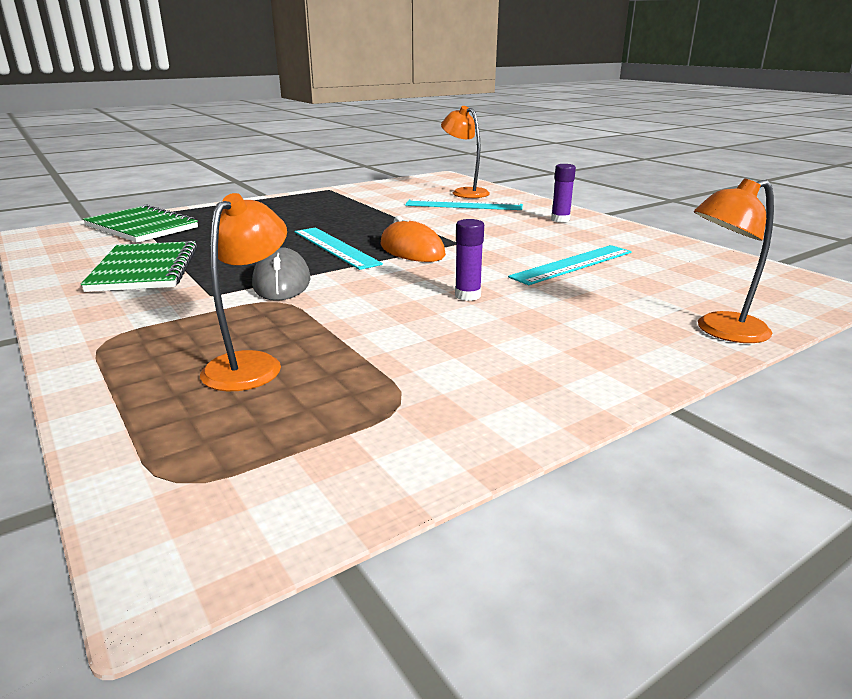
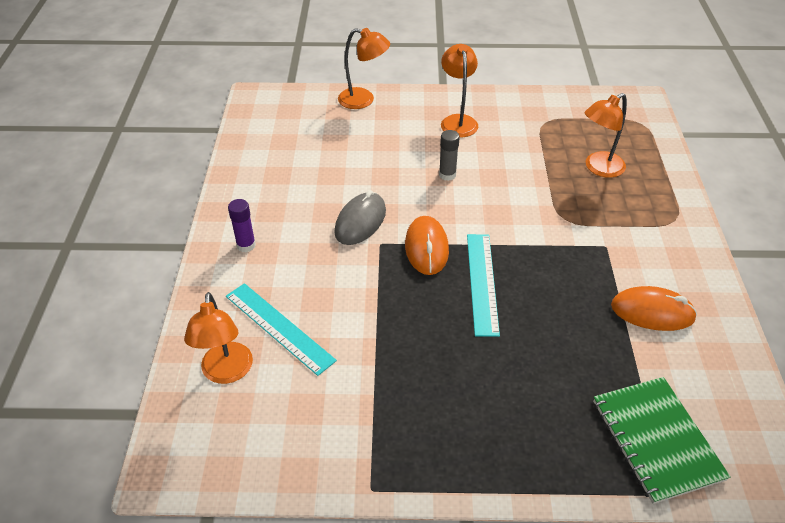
camera: 145 degrees left, 20 degrees up
green notebook [81,241,197,292] -> orange mouse [611,286,697,331]
grey mouse [252,247,311,301] -> grey mouse moved to [334,190,386,245]
purple glue stick [455,219,484,301] -> grey glue stick [439,130,460,181]
turquoise ruler [508,245,632,285] -> none
none -> orange lamp [441,44,478,137]

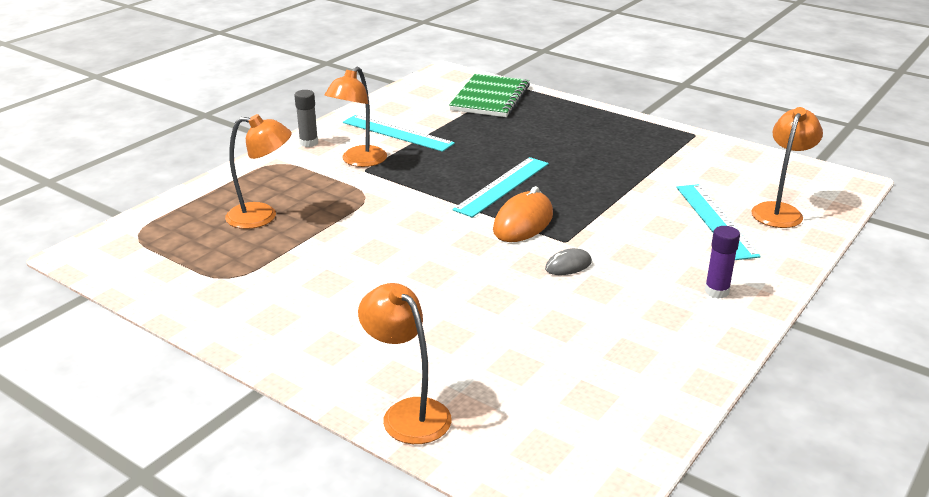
camera: 145 degrees left, 15 degrees down
grey mouse [334,190,386,245] -> grey mouse [545,248,592,275], size x0.56
grey glue stick [439,130,460,181] -> grey glue stick moved to [294,90,318,147]
orange lamp [441,44,478,137] -> orange lamp moved to [325,66,387,167]
orange mouse [611,286,697,331] -> turquoise ruler [343,115,455,152]

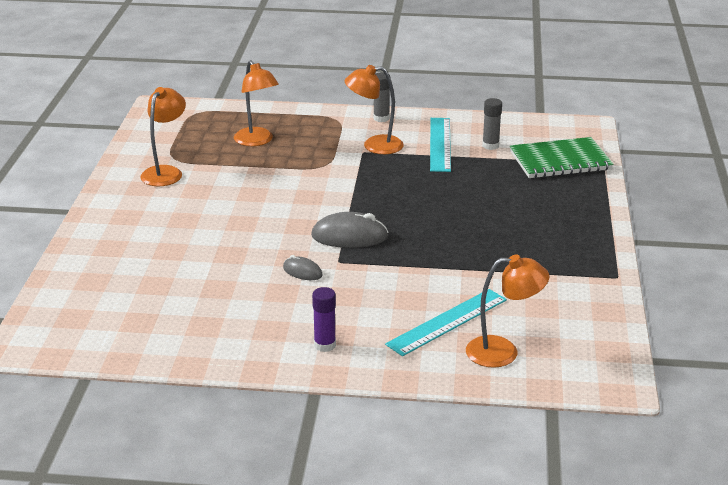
camera: 60 degrees right, 0 degrees up
orange lamp [358,283,452,444] -> orange lamp moved to [140,87,186,186]
turquoise ruler [452,157,549,218] -> none
orange mouse [493,186,553,242] -> grey mouse [311,212,389,248]
none -> grey glue stick [482,98,502,150]

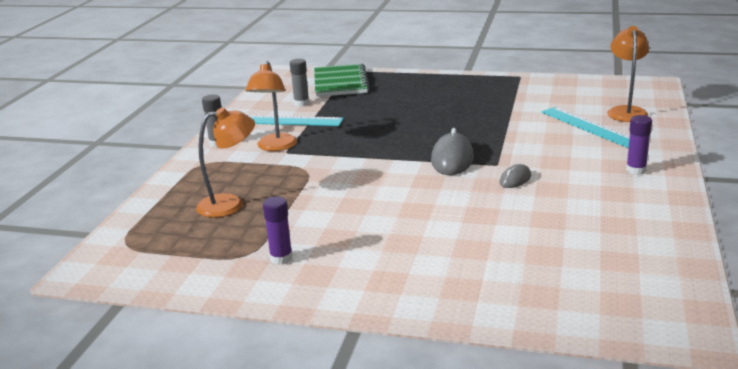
camera: 80 degrees left, 5 degrees down
orange lamp [140,87,186,186] -> purple glue stick [263,196,293,265]

